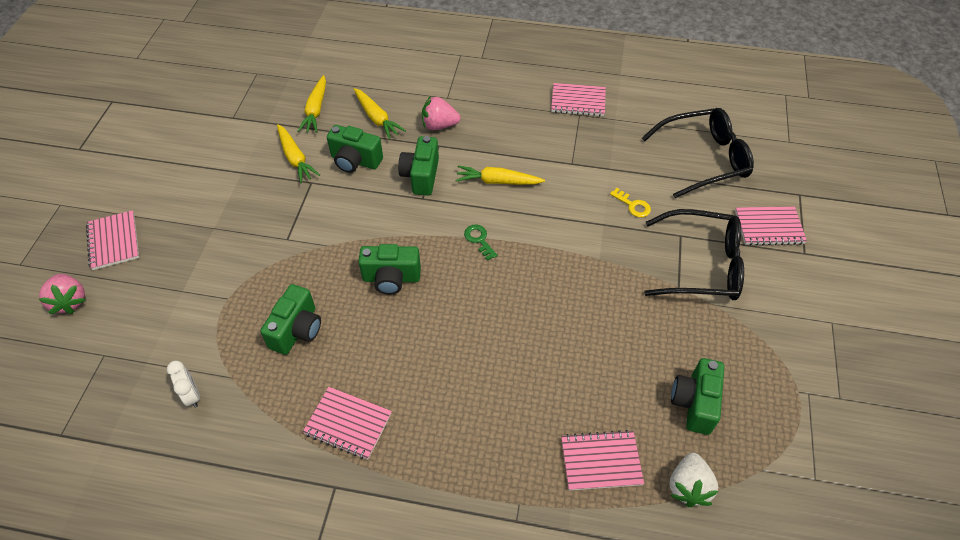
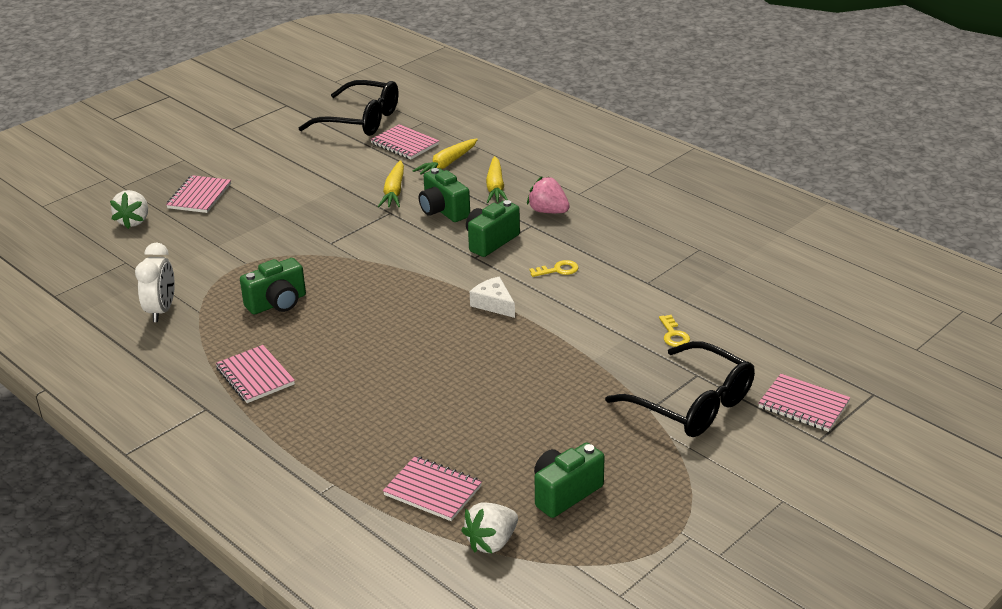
camera: 35 degrees right, 20 degrees down
pink strawberry [39,274,85,314] -> white strawberry [110,190,148,229]
white clock [167,361,200,408] -> white clock [135,243,175,322], size x1.52
green camera [358,244,421,295] -> none
yellow carrot [456,165,545,185] -> yellow key [529,260,579,277]
green key [464,225,497,261] -> white cheese [470,277,515,318]
pink notebook [551,83,606,117] -> pink notebook moved to [370,124,439,160]
black glasses [642,108,754,198] -> black glasses moved to [299,80,398,136]

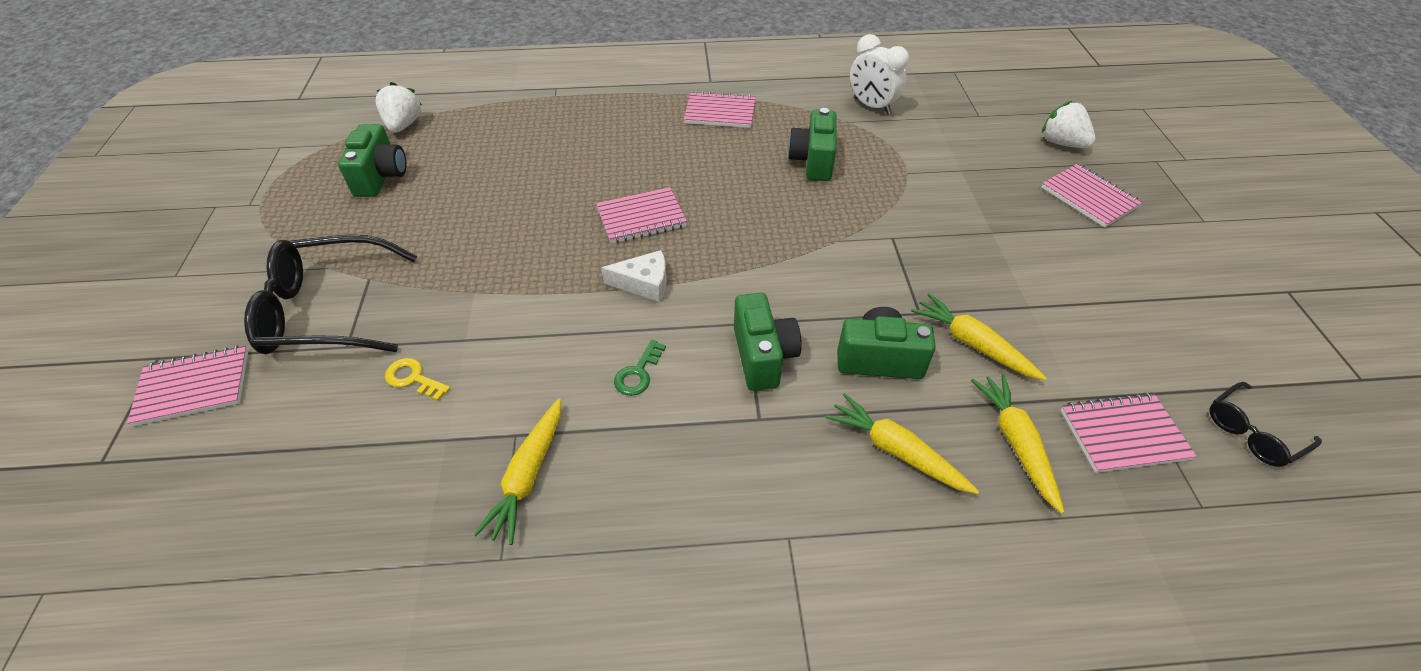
camera: 130 degrees right, 15 degrees up
black glasses [299,80,398,136] -> black glasses [1210,382,1322,467], size x0.52
pink notebook [383,456,482,521] -> pink notebook moved to [596,187,687,244]
pink strawberry [527,177,570,213] -> none
yellow key [529,260,579,277] -> green key [614,340,666,396]
none -> yellow carrot [474,398,561,545]

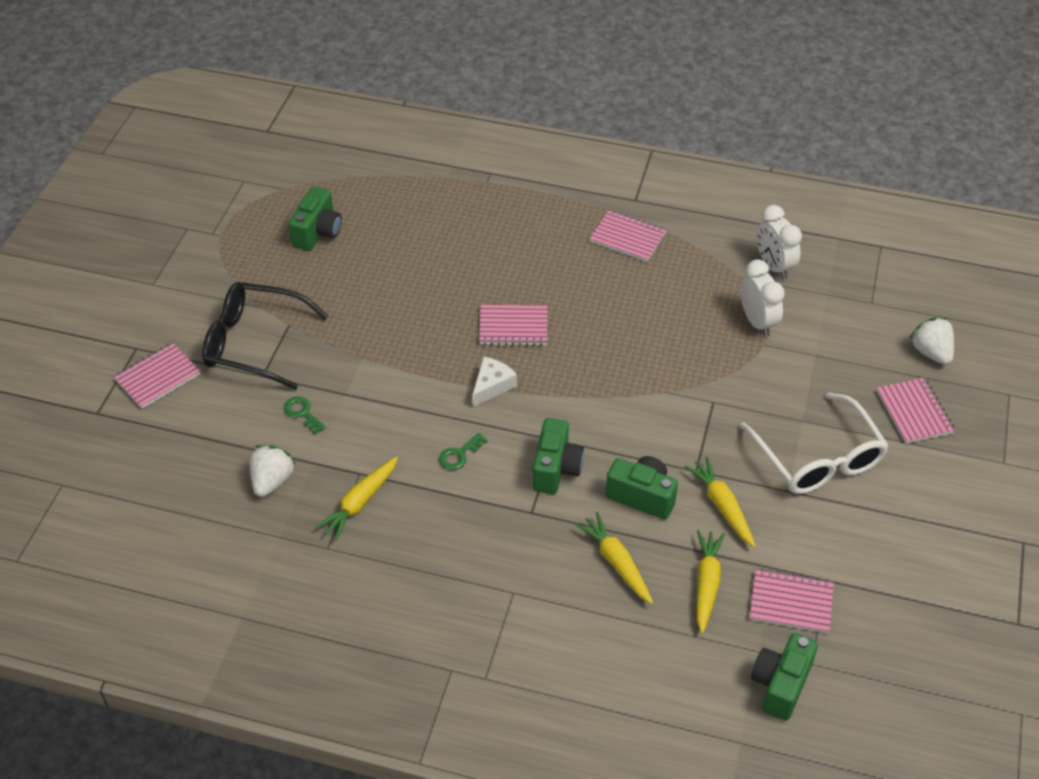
camera: 20 degrees right, 0 degrees up
pink notebook [127,345,248,426] -> pink notebook turned 45 degrees counterclockwise [113,342,200,409]
white strawberry [375,82,422,133] -> white strawberry moved to [250,445,296,497]
yellow key [385,358,450,401] -> green key [284,396,326,434]
white cheese [601,250,666,302] -> white cheese turned 75 degrees counterclockwise [472,357,517,407]
green camera [788,108,836,181] -> green camera moved to [751,633,818,721]
black glasses [1210,382,1322,467] -> none
none -> white clock [740,259,785,337]
none -> white glasses [740,392,889,494]

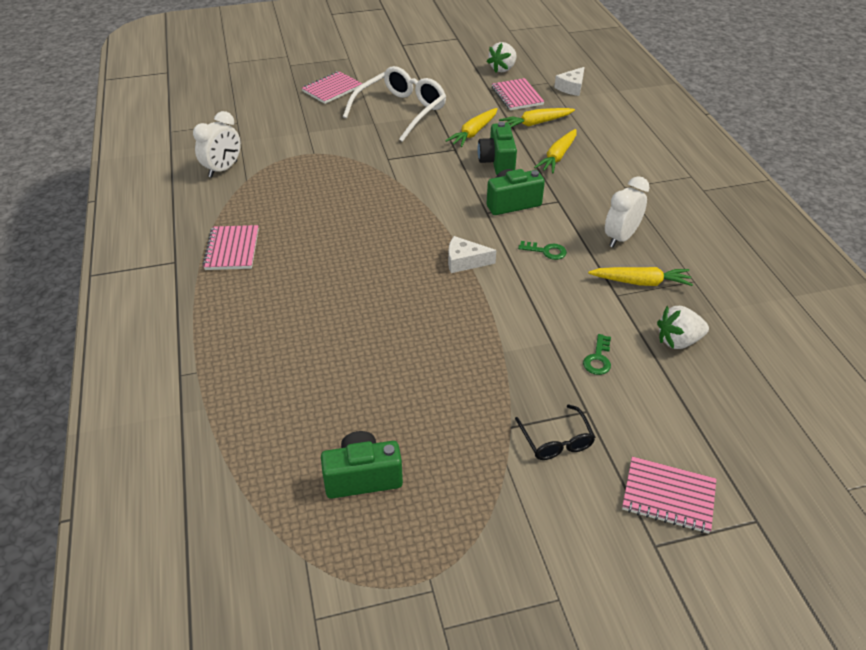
camera: 120 degrees left, 5 degrees down
black glasses [202,282,329,390] -> black glasses [515,404,595,460], size x0.52
pink notebook [479,305,547,346] -> none
white clock [740,259,785,337] -> white clock moved to [605,176,650,247]
green camera [751,633,818,721] -> white cheese [554,67,585,96]
white strawberry [909,317,954,365] -> white strawberry moved to [487,42,517,73]

